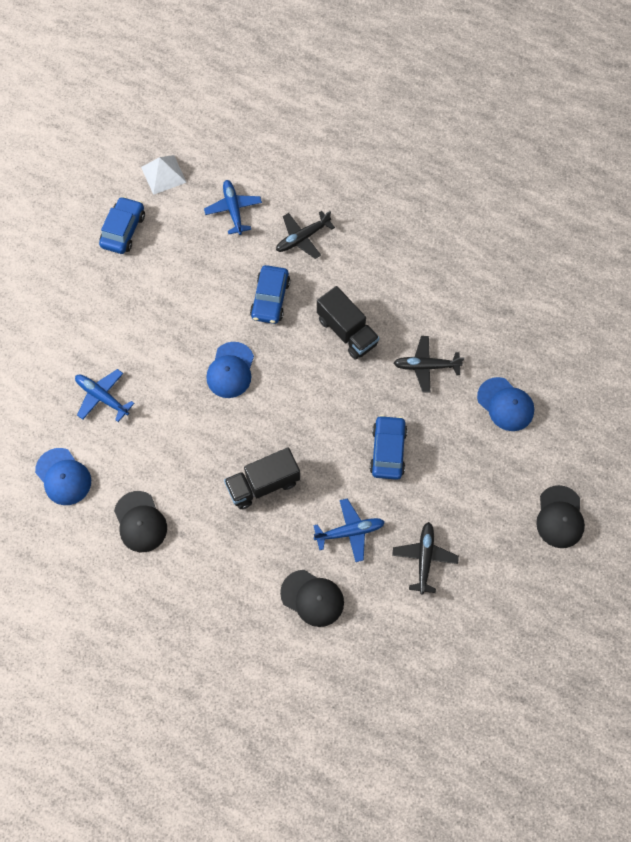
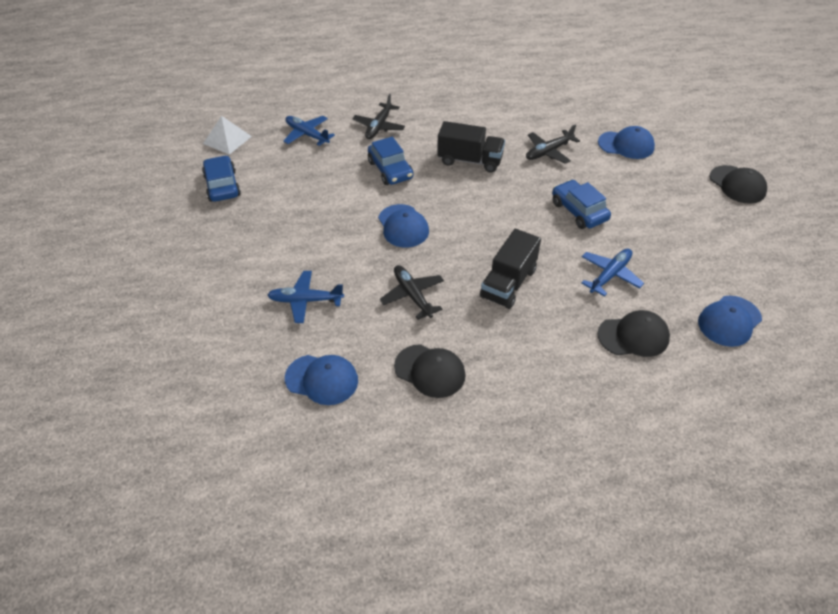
camera: 35 degrees left, 20 degrees down
black plane [392,522,459,594] -> black plane moved to [380,265,444,320]
none -> blue cap [698,296,762,347]

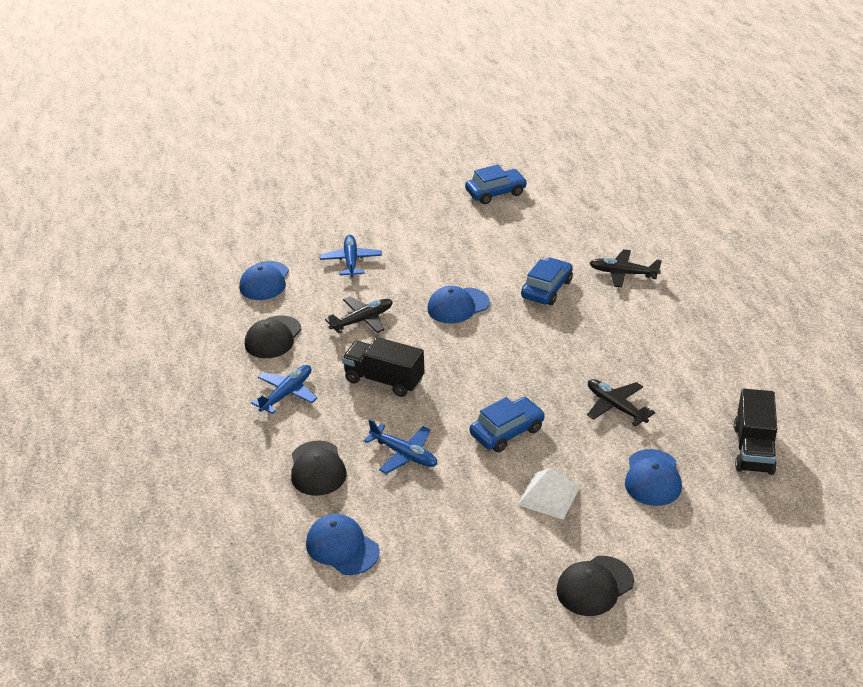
camera: 85 degrees right, 10 degrees down
white pyramid [203,116,252,155] -> white pyramid moved to [518,467,580,520]
blue plane [283,116,335,146] -> blue plane moved to [251,365,317,414]
blue car [368,137,414,185] -> blue car turned 150 degrees clockwise [521,257,573,305]
black truck [437,121,505,172] -> black truck moved to [734,389,777,475]

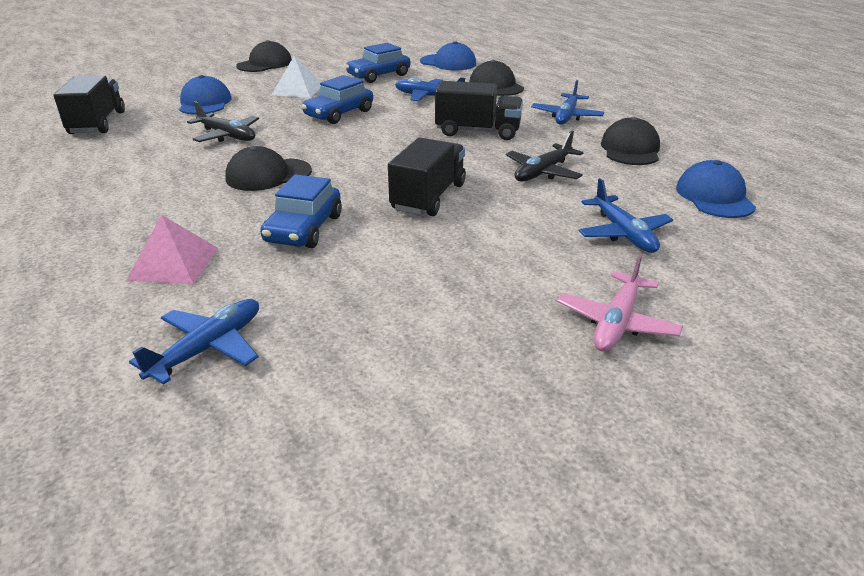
camera: 165 degrees right, 5 degrees down
blue cap [427,286,490,324] -> black truck [388,137,466,216]
blue car [465,164,527,204] -> blue car moved to [345,43,410,83]
black plane [590,249,662,288] -> pink pyramid [126,215,218,284]
none -> blue plane [129,299,259,385]
none -> black cap [225,146,312,191]
none -> pink plane [557,254,683,352]

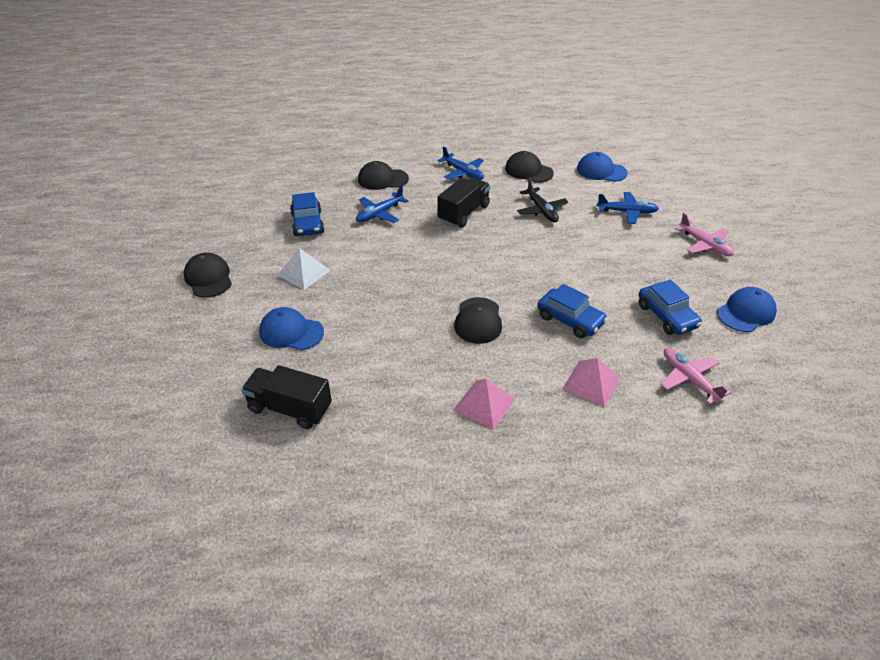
camera: 65 degrees left, 10 degrees up
blue plane [129,299,259,385] -> pink plane [661,348,731,405]
black plane [187,101,259,142] -> none
blue car [302,75,373,124] -> blue car moved to [639,279,702,335]
black truck [388,137,466,216] -> none
blue cap [420,41,476,71] -> blue cap moved to [717,287,777,332]
none -> pink pyramid [453,379,515,430]

